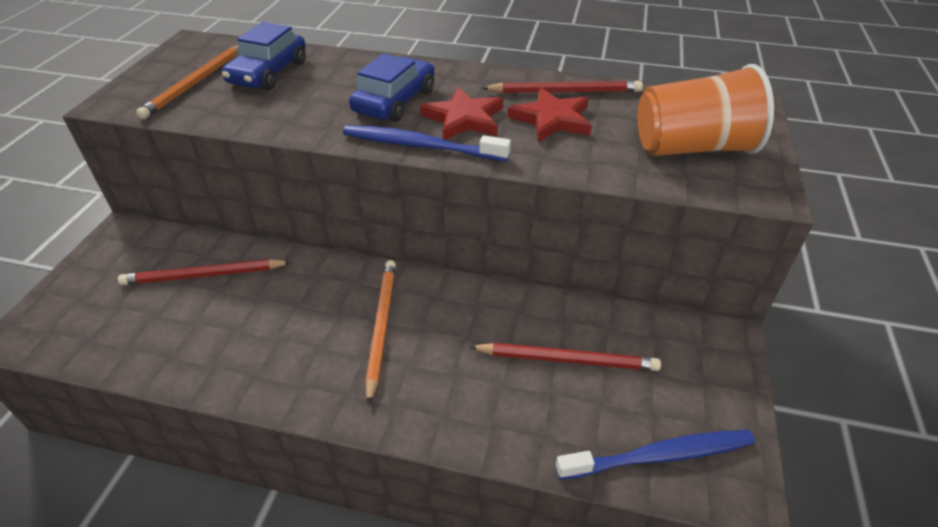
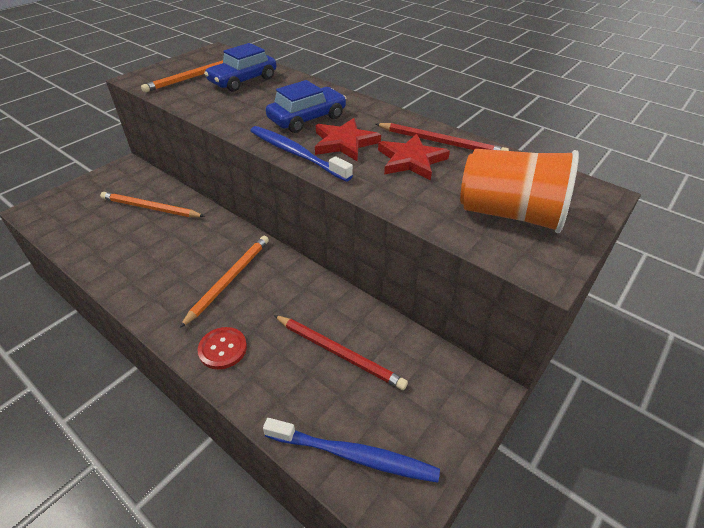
camera: 25 degrees right, 0 degrees up
red pencil [118,259,292,285] -> orange pencil [100,192,205,217]
none -> red button [197,327,247,370]

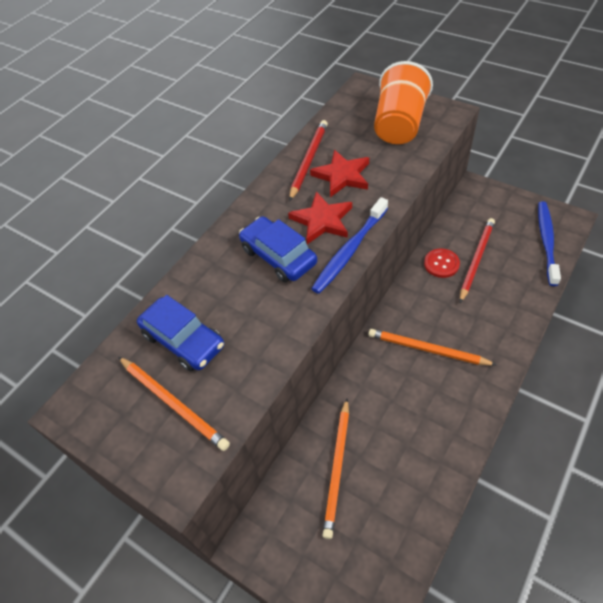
camera: 90 degrees left, 10 degrees up
red button [197,327,247,370] -> red button moved to [424,248,460,278]

